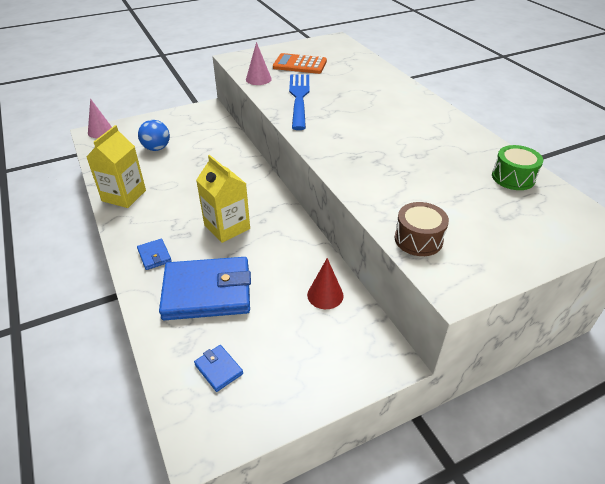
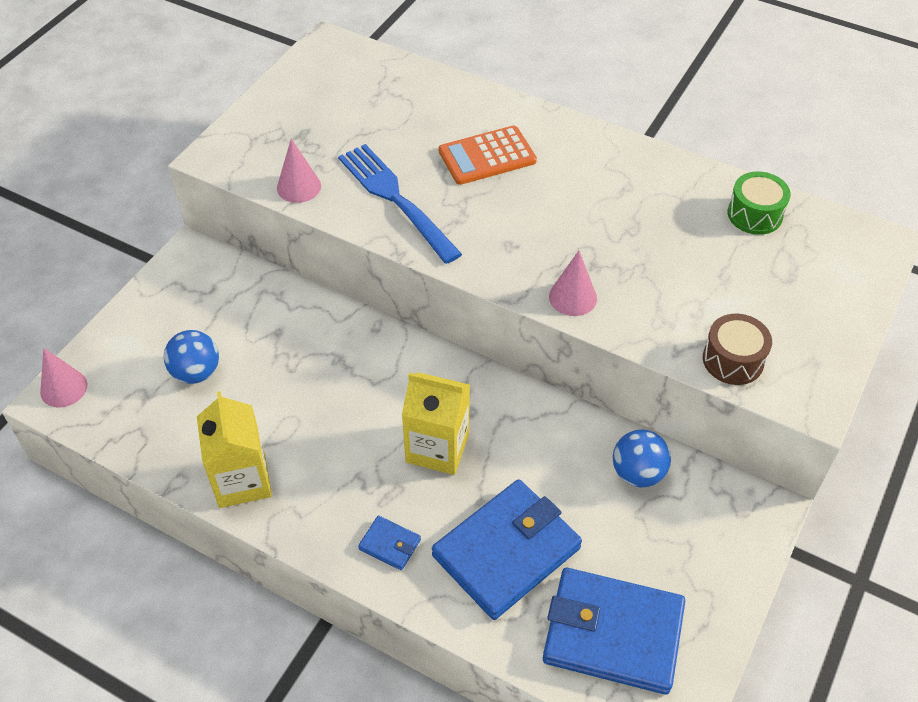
camera: 35 degrees left, 10 degrees up
blue wallet [194,345,243,392] -> blue wallet [543,568,685,694], size x2.37
orange calculator [273,53,327,74] -> orange calculator moved to [439,125,537,185]
red cone [307,258,344,309] -> blue ball [613,430,671,487]
none -> pink cone [549,251,597,316]

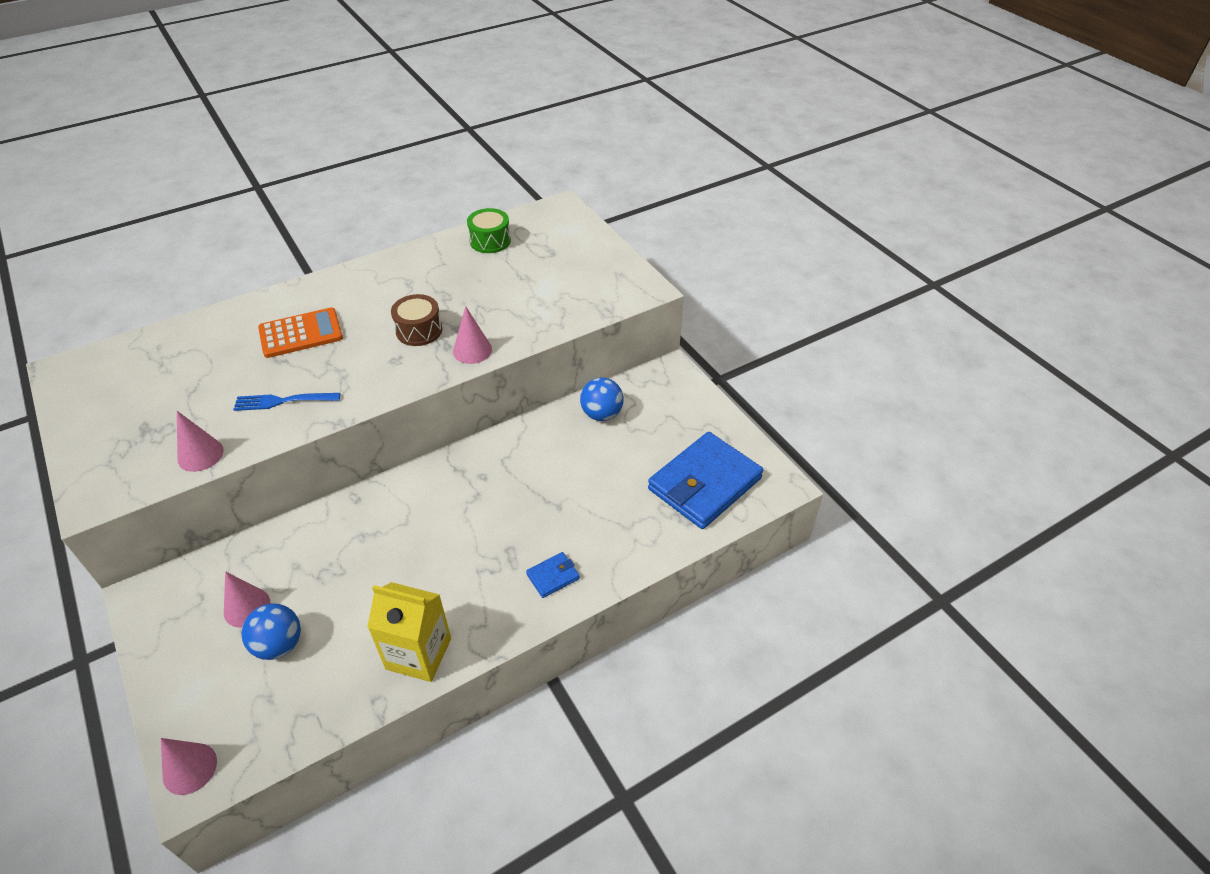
camera: 60 degrees left, 5 degrees down
blue fork [338,144,462,264] -> blue fork [233,393,340,411], size x0.60
yellow carton [402,372,470,475] -> none
blue wallet [432,479,582,620] -> none
orange calculator [439,125,537,185] -> orange calculator turned 120 degrees counterclockwise [258,307,343,358]
brown drum [703,314,772,385] -> brown drum moved to [391,294,442,346]
none -> pink cone [224,571,270,628]

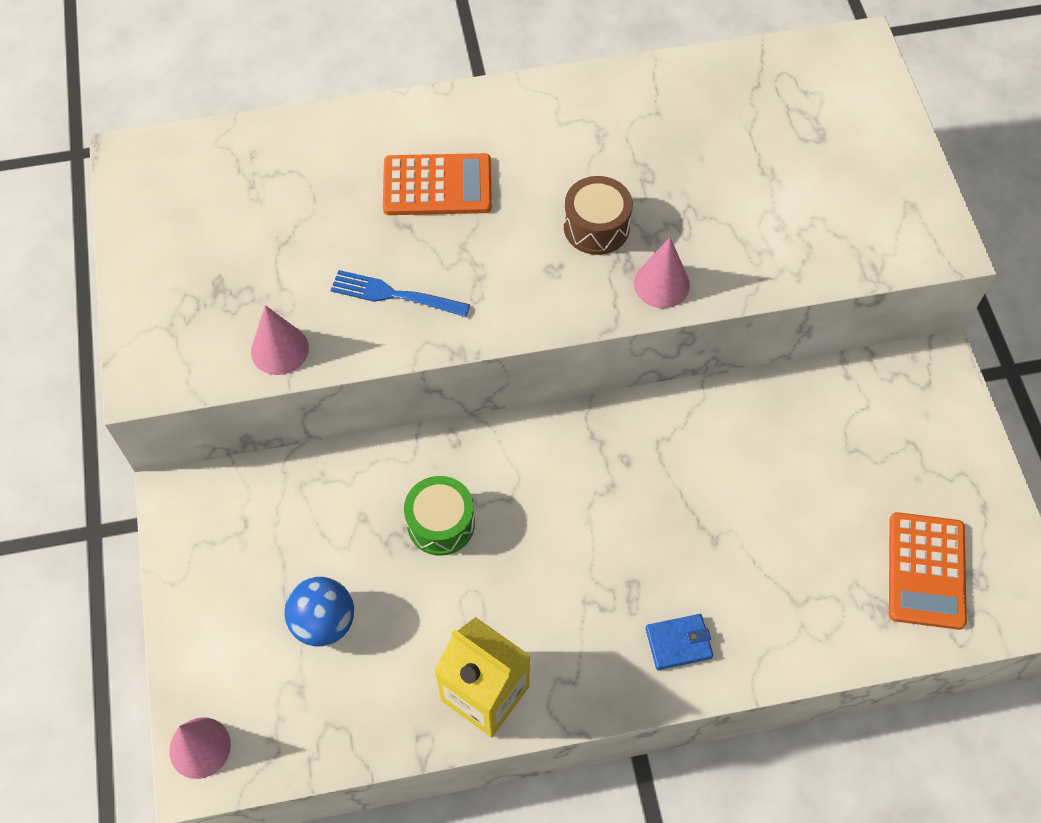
camera: 20 degrees right, 15 degrees up
pink cone [224,571,270,628] -> none
green drum [467,208,511,253] -> green drum moved to [404,476,475,556]
blue ball [580,377,624,421] -> none
blue wallet [648,432,763,529] -> orange calculator [889,512,967,630]

